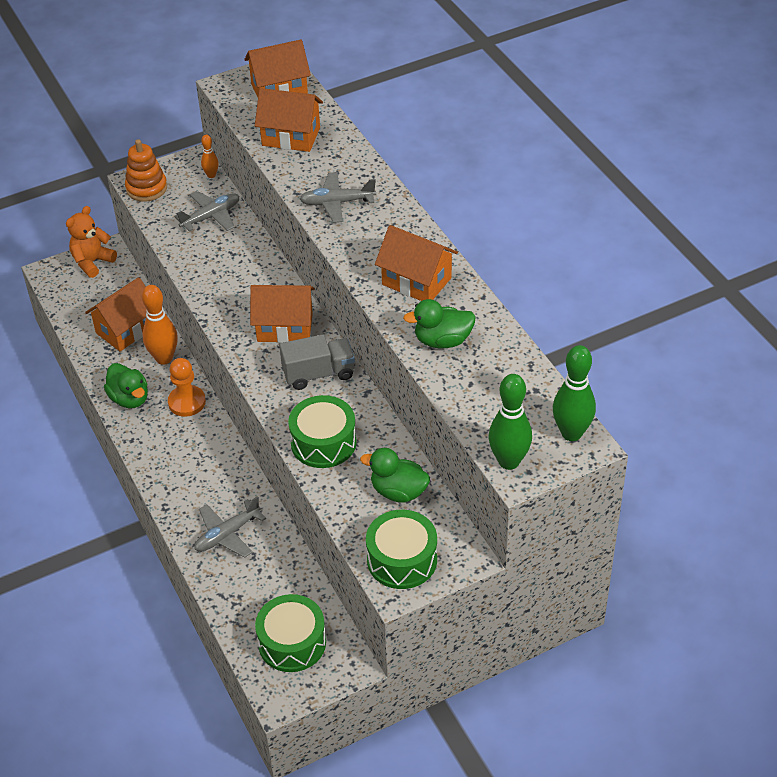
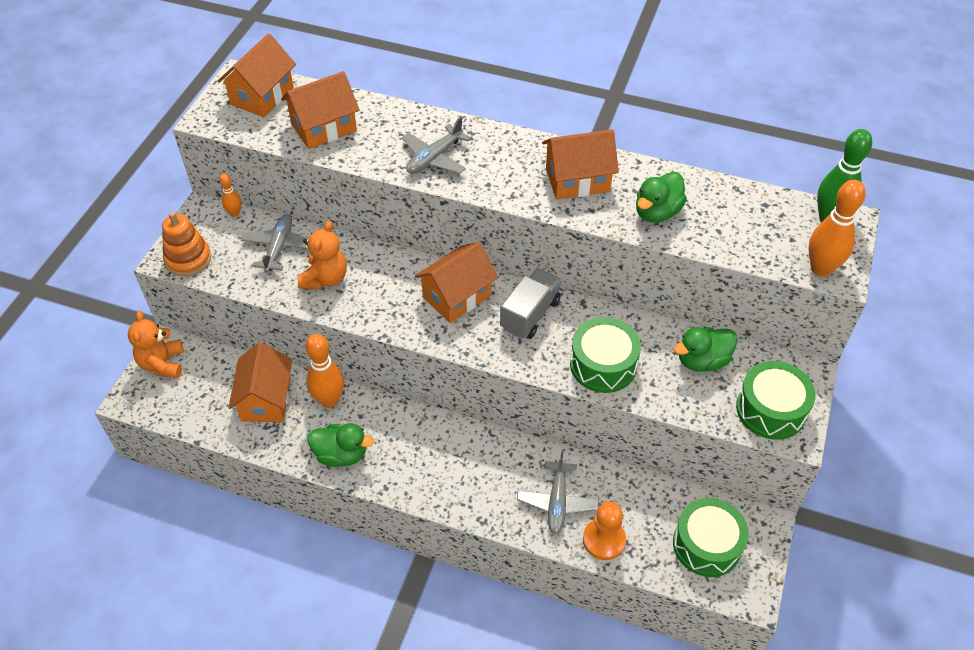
camera: 45 degrees left, 5 degrees up
orange pawn [168,358,206,417] -> orange pawn moved to [583,501,626,560]
green bowling pin [489,374,532,470] -> orange bowling pin [809,180,866,277]
none -> orange teddy bear [298,221,347,290]

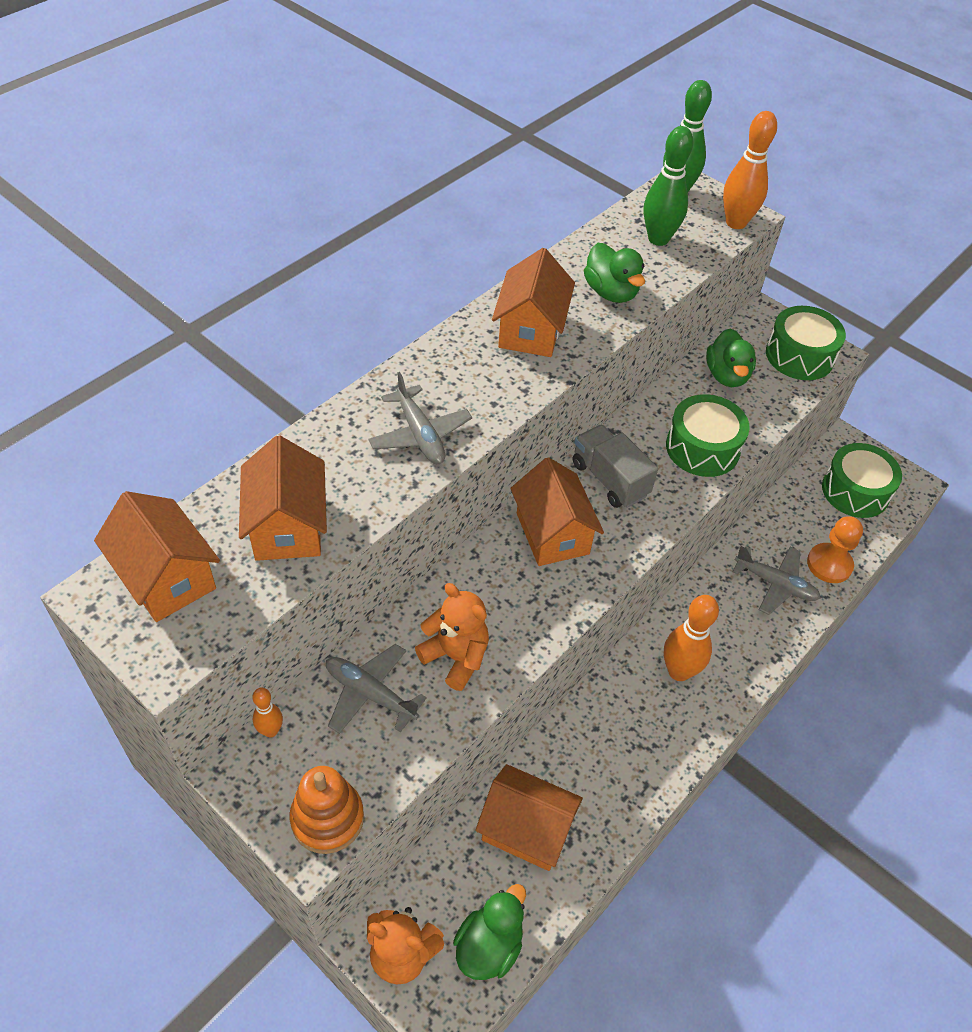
camera: 70 degrees left, 0 degrees up
orange bowling pin [306,334,344,408] -> orange bowling pin moved to [664,595,719,681]
green duck [308,423,374,467] -> green duck moved to [453,884,526,980]
none -> green bowling pin [644,126,693,246]

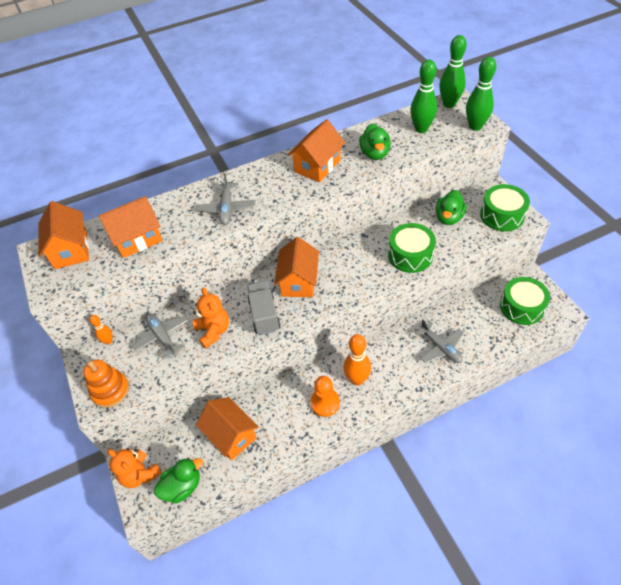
camera: 30 degrees right, 0 degrees up
orange house [239,436,327,561] -> orange house turned 45 degrees clockwise [99,196,163,258]
grey truck [572,424,658,508] -> grey truck moved to [247,281,281,335]
orange bowling pin [723,111,777,229] -> green bowling pin [466,56,496,131]
orange pawn [807,516,863,583] -> orange pawn moved to [310,376,340,417]

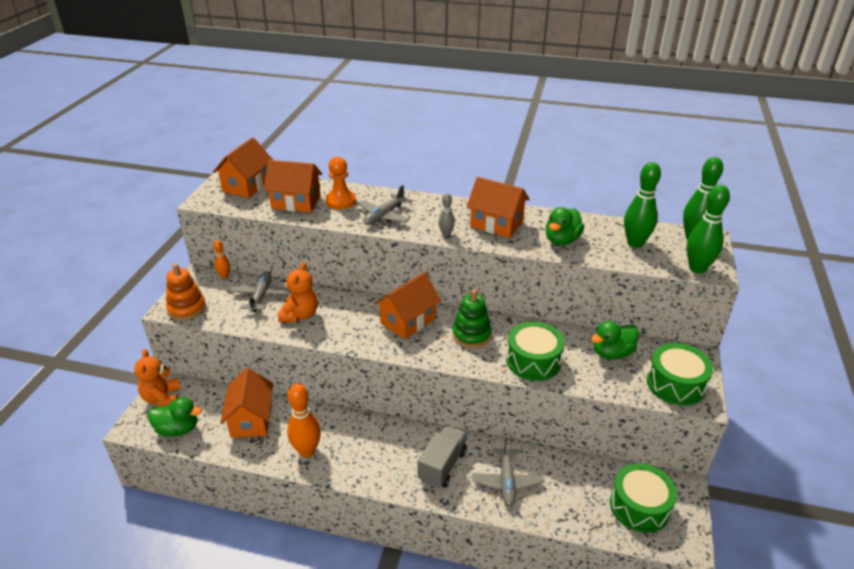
camera: 35 degrees right, 15 degrees down
grey truck [247,281,281,335] -> grey truck moved to [417,425,467,488]
orange house [287,119,345,182] -> orange house turned 45 degrees clockwise [466,177,530,238]
orange pawn [310,376,340,417] -> orange pawn moved to [325,157,356,209]
orange bowling pin [344,334,371,385] -> orange bowling pin moved to [287,383,321,458]
none -> grey bowling pin [438,193,455,237]
none -> green stacking toy [452,289,492,348]

